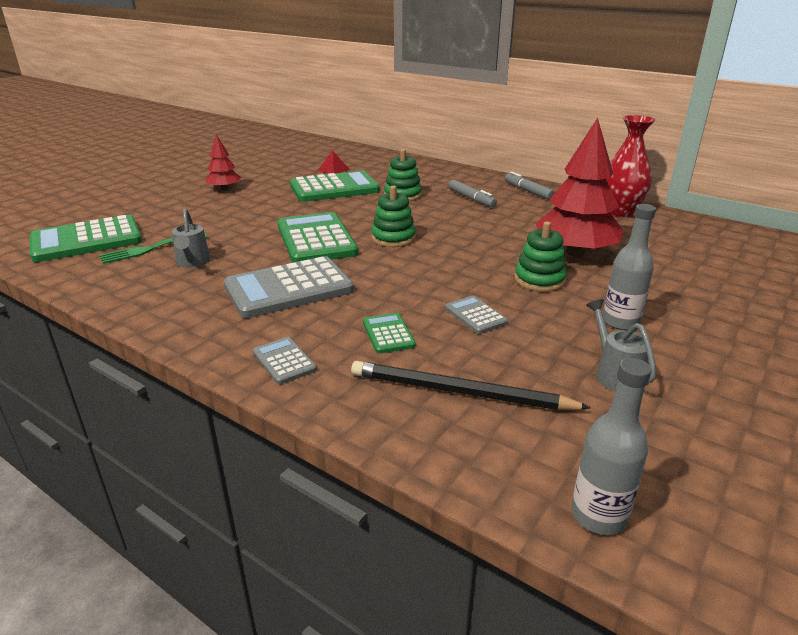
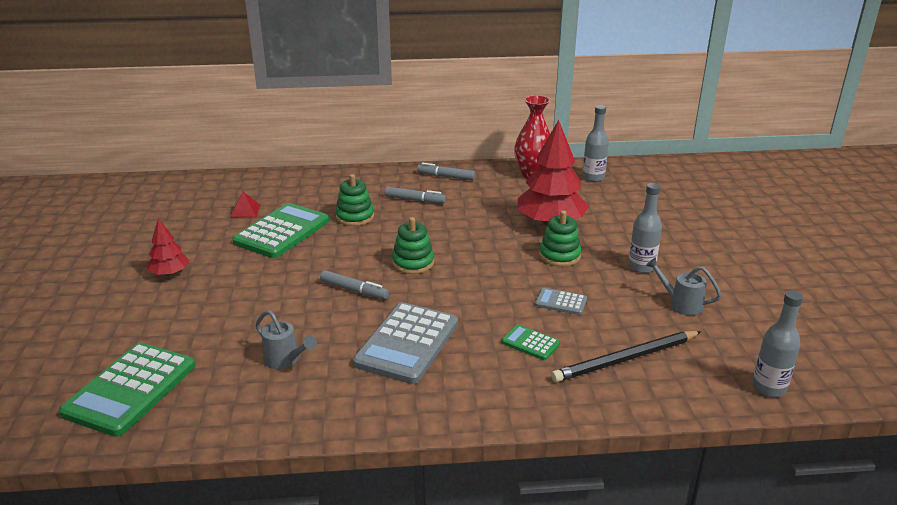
camera: 40 degrees left, 0 degrees up
green fork [99,234,207,264] -> none
grey calculator [253,337,317,384] -> none
green calculator [278,212,358,263] -> grey marker [320,270,389,299]
none -> grey bottle [582,105,609,182]

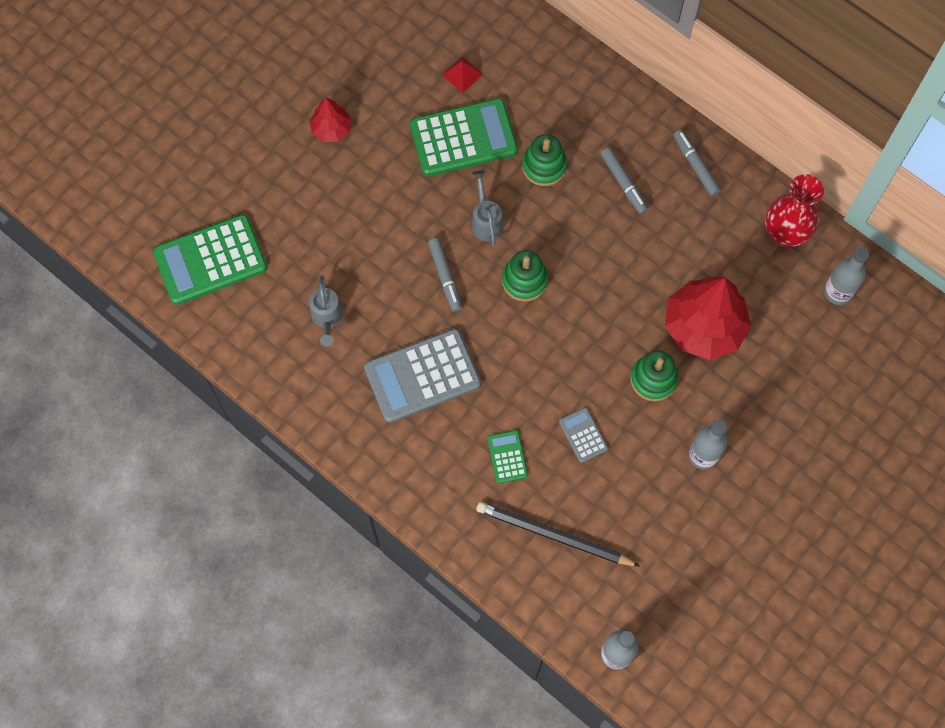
camera: 45 degrees right, 40 degrees up
grey watering can [646,257,721,316] -> grey watering can moved to [471,170,503,246]

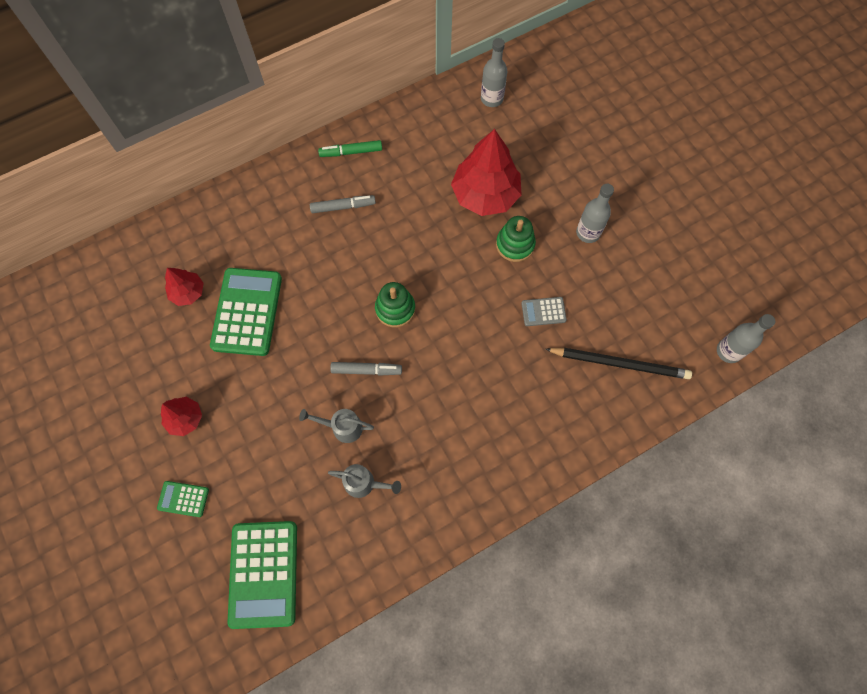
camera: 70 degrees left, 0 degrees up
grey calculator [364,328,481,423] -> none
red pyramid [442,56,483,93] -> red tree [165,268,204,306]
grey watering can [471,170,503,246] -> grey watering can moved to [299,409,374,443]
black pencil [476,502,640,566] -> black pencil turned 120 degrees counterclockwise [545,348,692,379]
green calculator [487,430,528,483] -> green calculator moved to [157,481,209,517]
green stacking toy [522,134,567,186] -> none
grey marker [673,130,721,196] -> green marker [318,140,382,157]
red vase [765,174,824,247] -> none

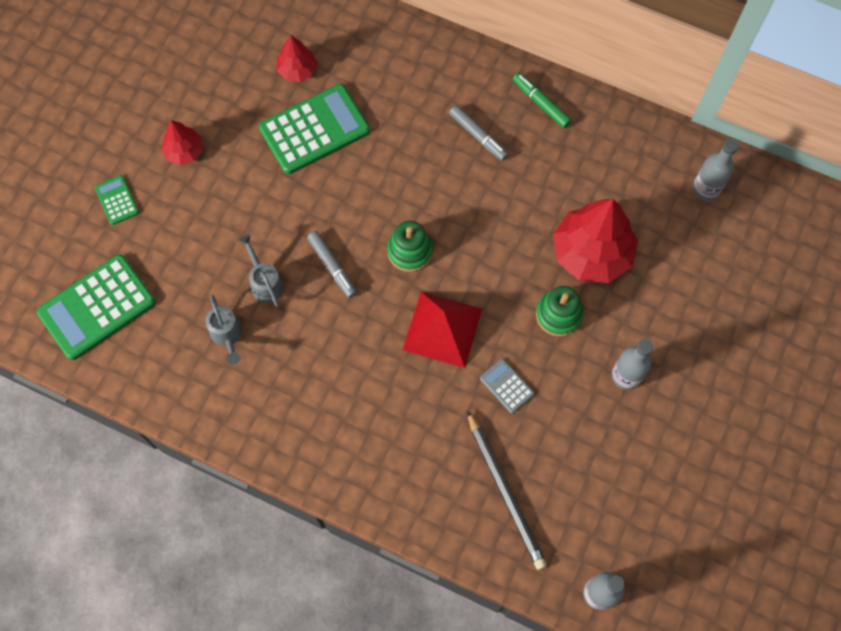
camera: 55 degrees right, 0 degrees up
none -> red pyramid [403,292,482,368]

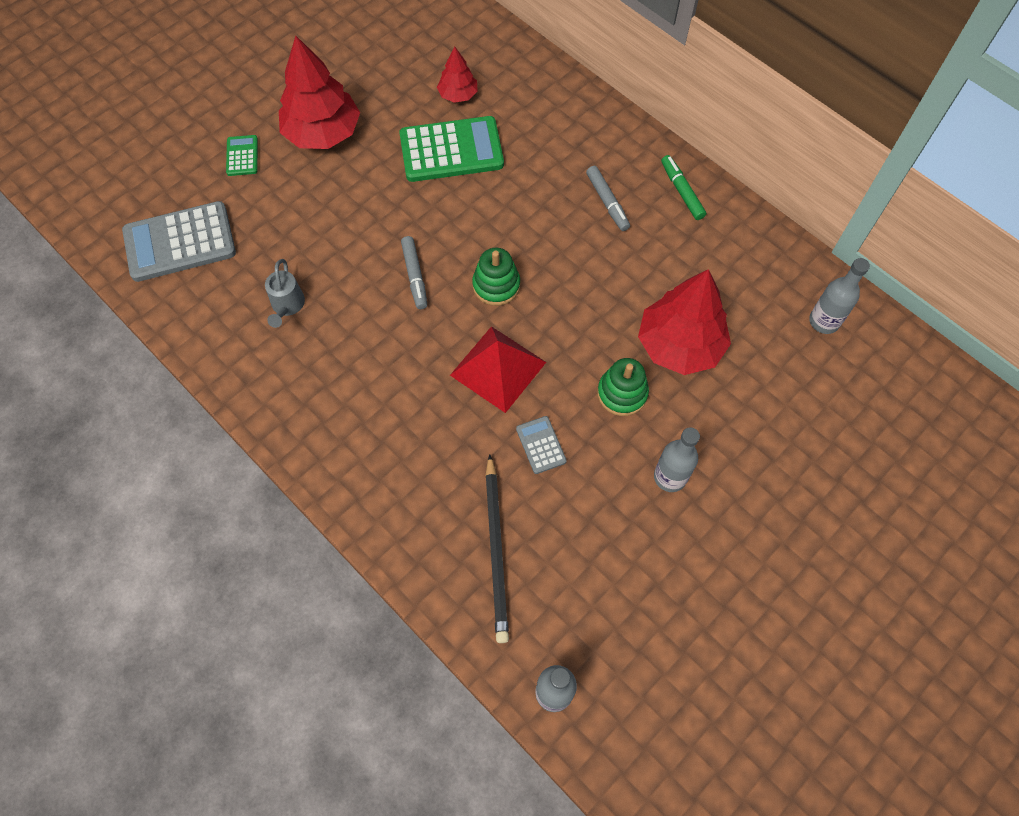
camera: 20 degrees right, 5 degrees down
green calculator [37,255,156,360] -> grey calculator [122,201,236,282]
red tree [161,120,203,165] -> red tree [279,36,360,149], size x1.93
grey watering can [239,234,284,307] -> none

